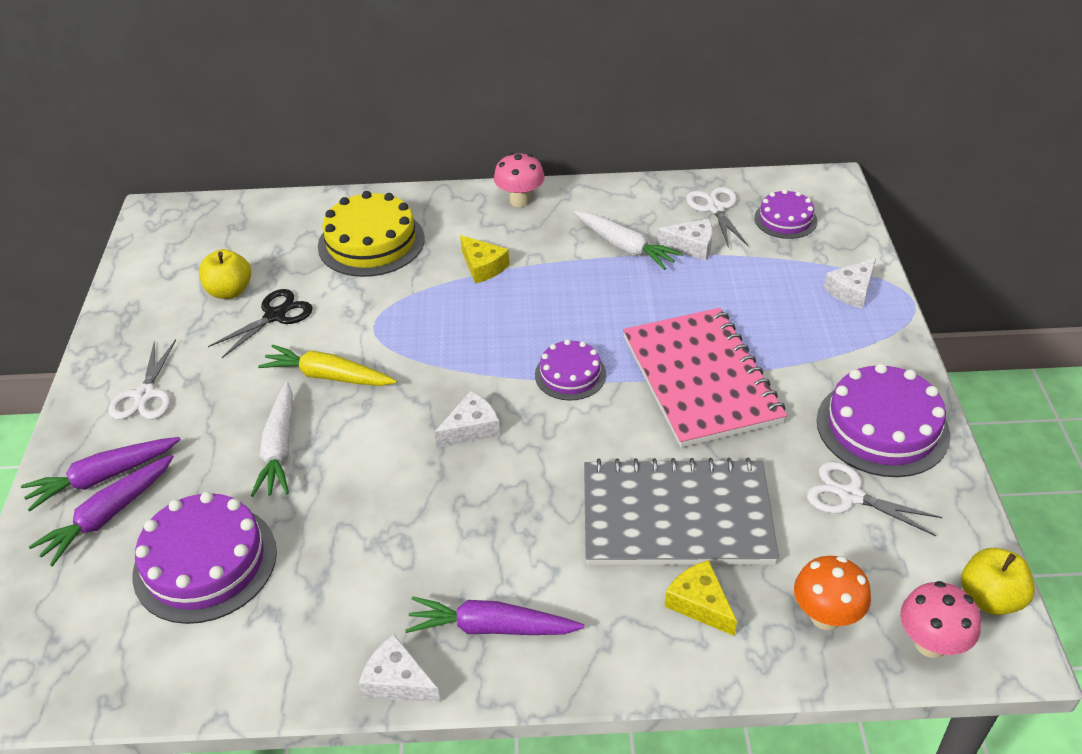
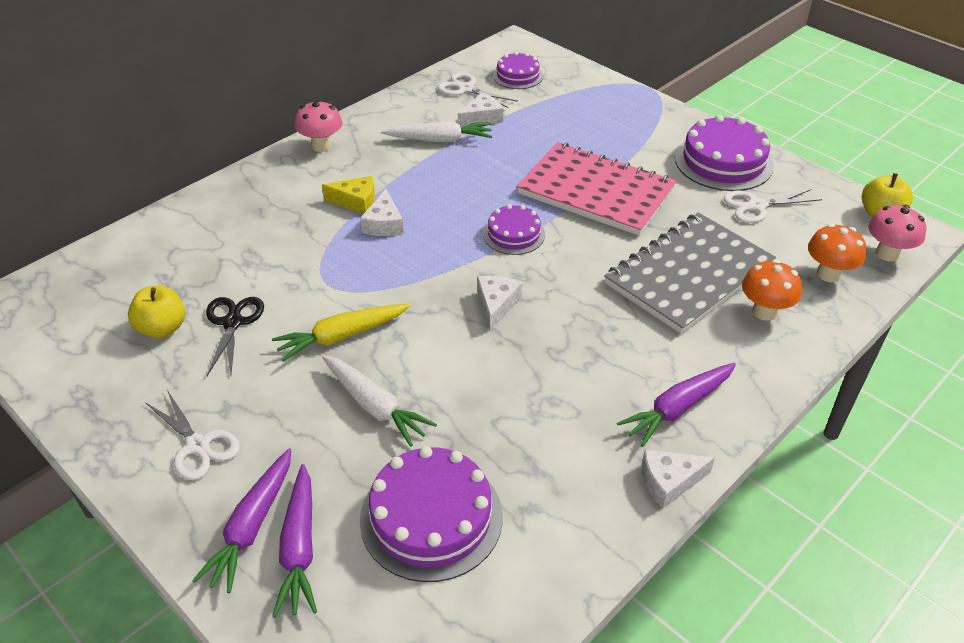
camera: 45 degrees left, 0 degrees up
yellow cake [318,191,425,277] -> none
yellow cheese [664,560,737,636] -> orange mushroom [742,260,802,321]
white cheese [824,258,876,309] -> white cheese moved to [360,189,404,236]

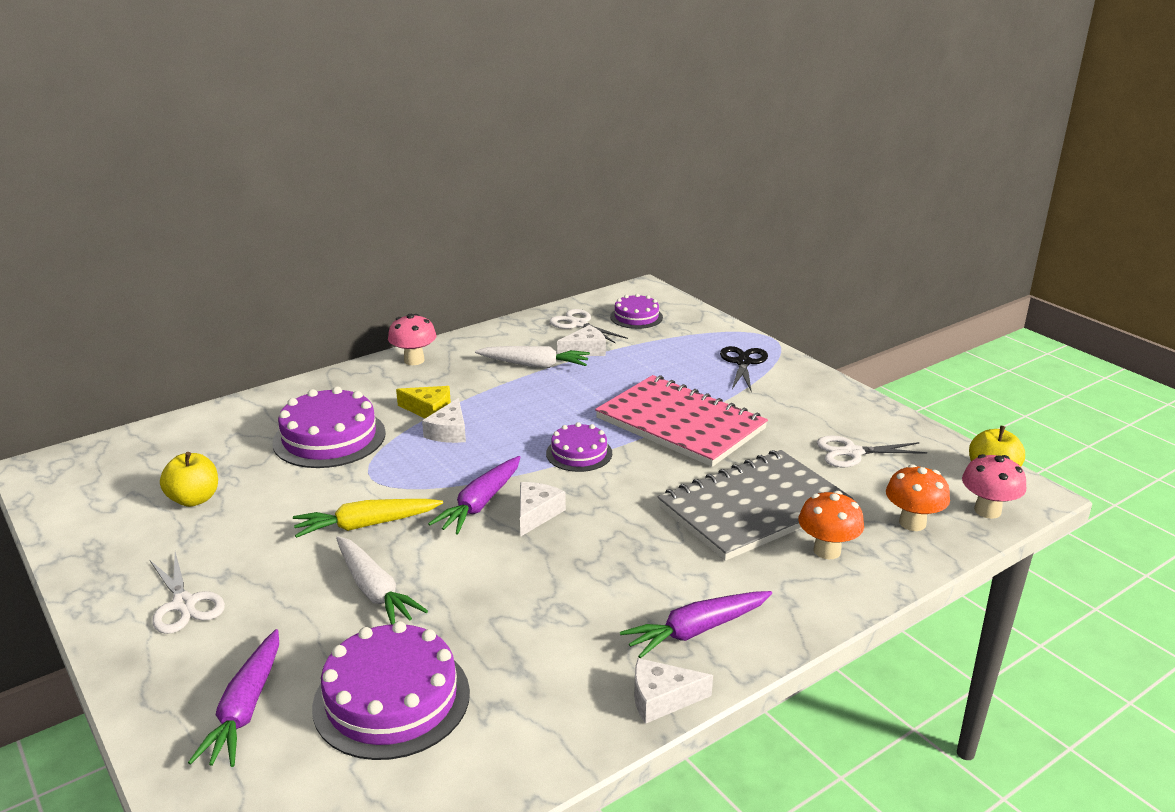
camera: 10 degrees right, 15 degrees down
purple carrot [192,448,291,593] -> purple carrot moved to [428,456,520,534]
black scissors [206,297,264,376] -> black scissors moved to [720,346,768,392]
purple cake [675,115,774,191] -> purple cake moved to [272,386,386,468]

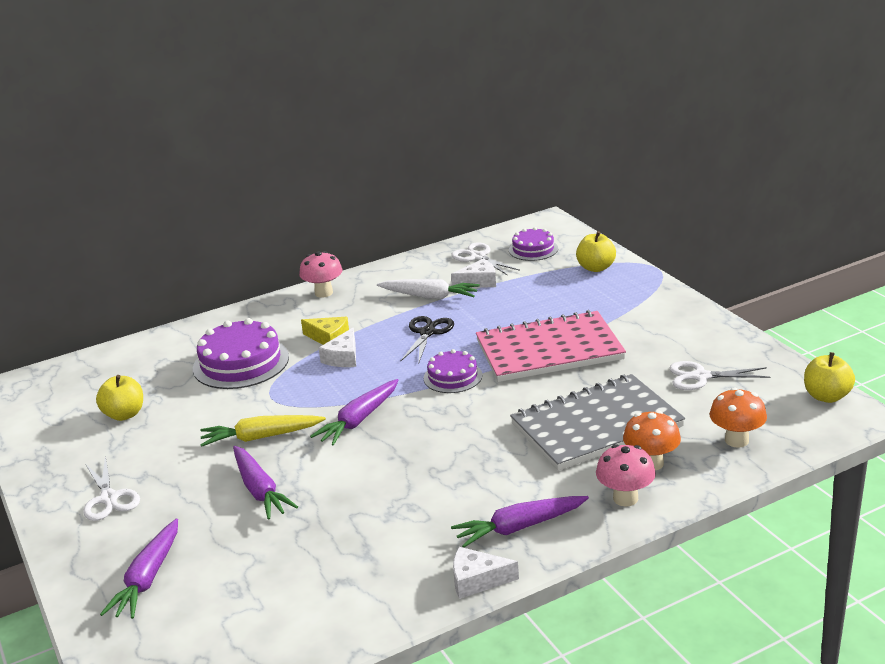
camera: 10 degrees right, 0 degrees up
purple cake [312,621,470,760] -> none
white carrot [336,536,428,624] -> purple carrot [233,446,298,520]
white cheese [520,482,566,537] -> none
pink notebook [595,375,768,467] -> pink notebook turned 60 degrees counterclockwise [476,310,626,382]
black scissors [720,346,768,392] -> black scissors moved to [401,316,454,362]
pink mushroom [962,454,1026,519] -> pink mushroom moved to [596,444,656,507]
none -> yellow apple [576,231,616,272]

